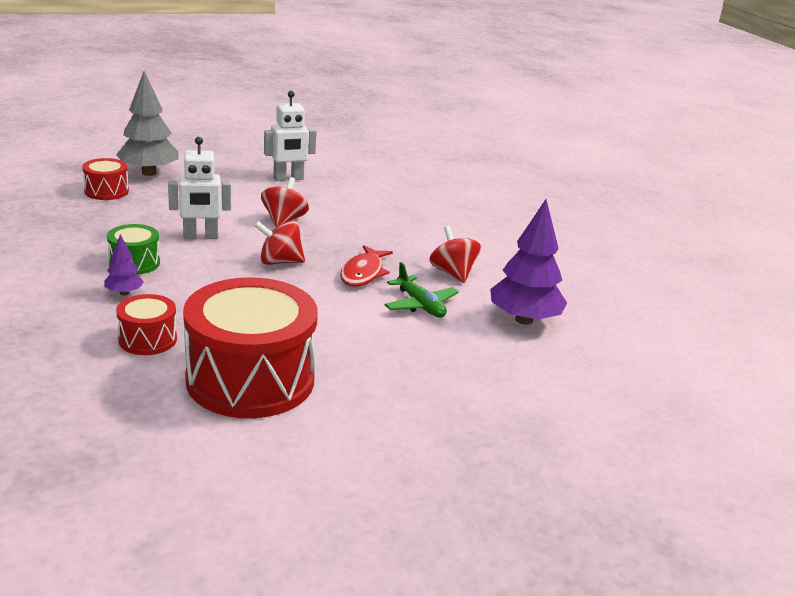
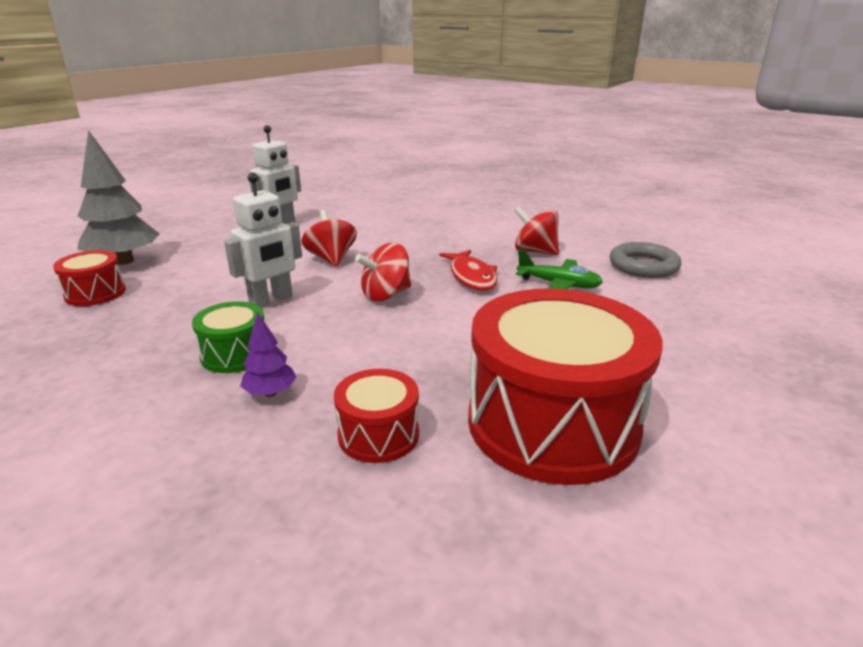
camera: 30 degrees left, 0 degrees up
purple tree [490,199,567,325] -> grey ring [610,242,681,278]

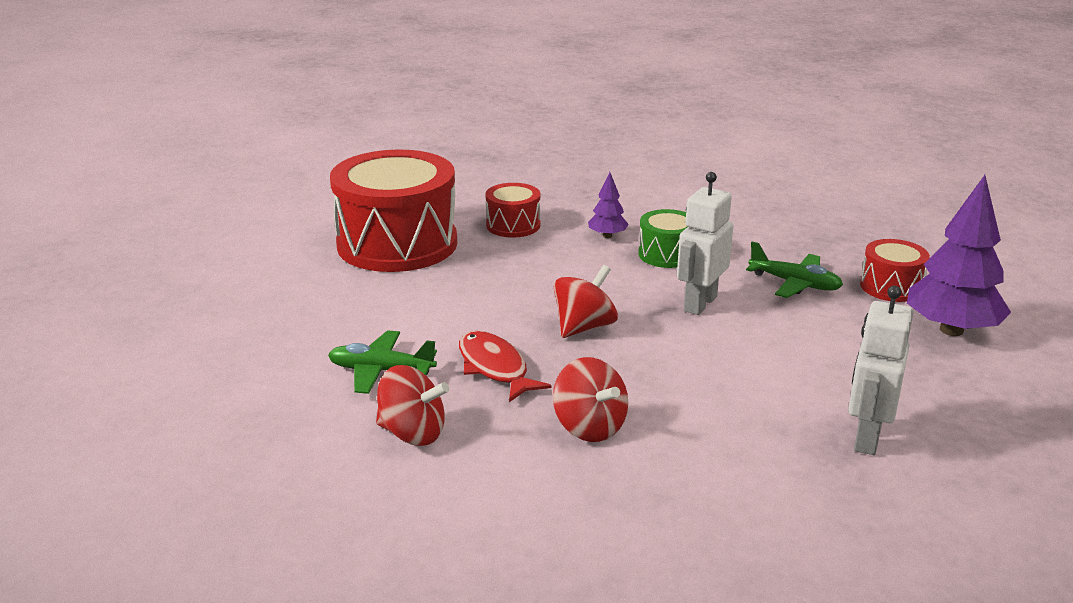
camera: 165 degrees right, 0 degrees up
grey tree [77,130,160,265] -> purple tree [907,175,1011,336]
red spinning top [301,210,357,267] -> red spinning top moved to [553,357,628,442]
grey ring [610,242,681,278] -> none
none -> green plane [746,242,843,298]

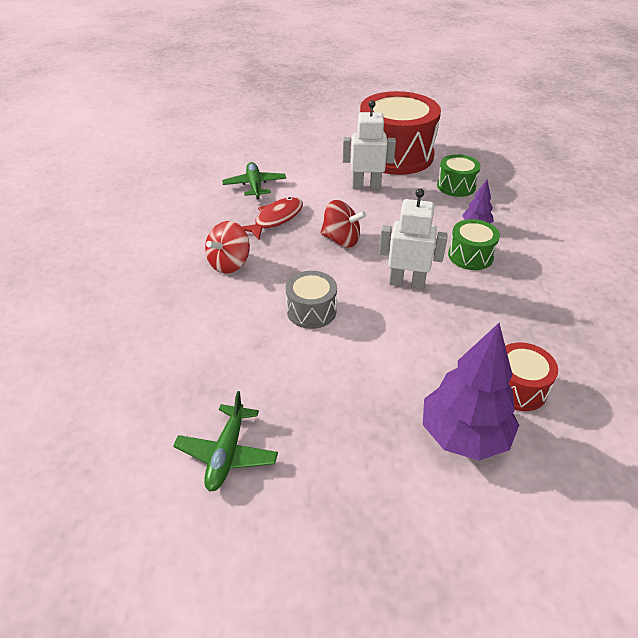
camera: 70 degrees right, 15 degrees up
red spinning top [376,365,449,446] -> none
red drum [485,183,540,238] -> green drum [437,154,481,197]
green plane [746,242,843,298] -> green plane moved to [173,391,278,491]
white robot [848,286,913,455] -> white robot moved to [343,100,396,189]
none -> grey drum [286,271,337,329]

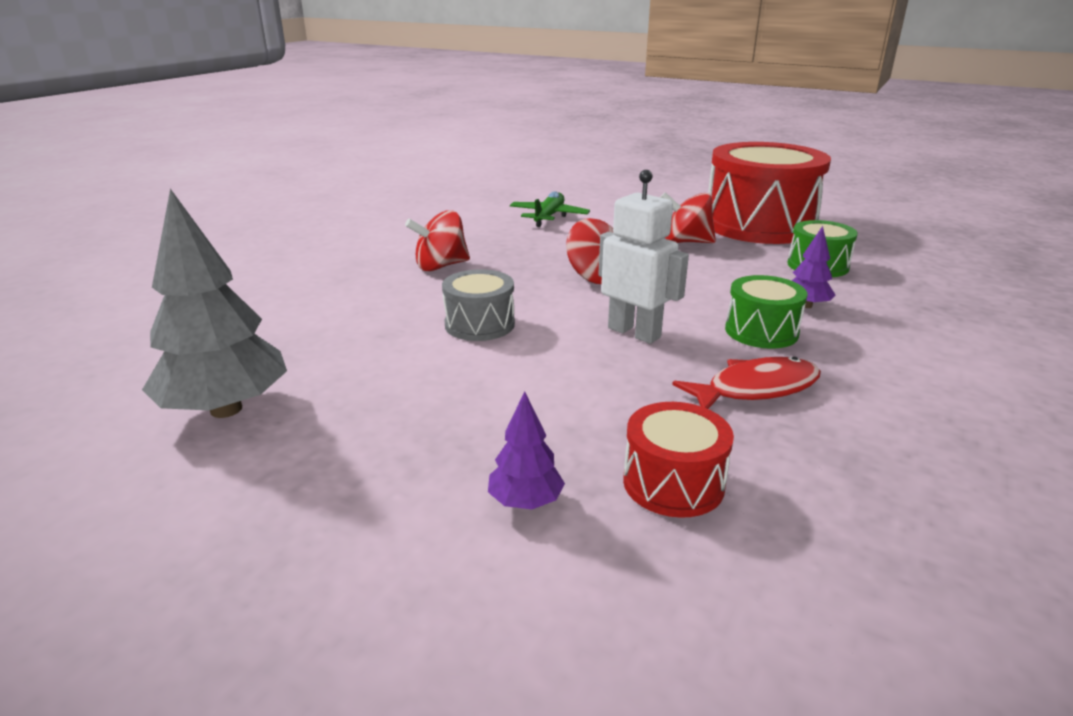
camera: 30 degrees right, 15 degrees down
green plane [173,391,278,491] -> grey tree [142,189,287,418]
red fish [242,197,303,240] -> red fish moved to [672,357,821,409]
white robot [343,100,396,189] -> red spinning top [660,192,716,243]
purple tree [423,323,519,461] -> purple tree [488,391,565,509], size x0.49

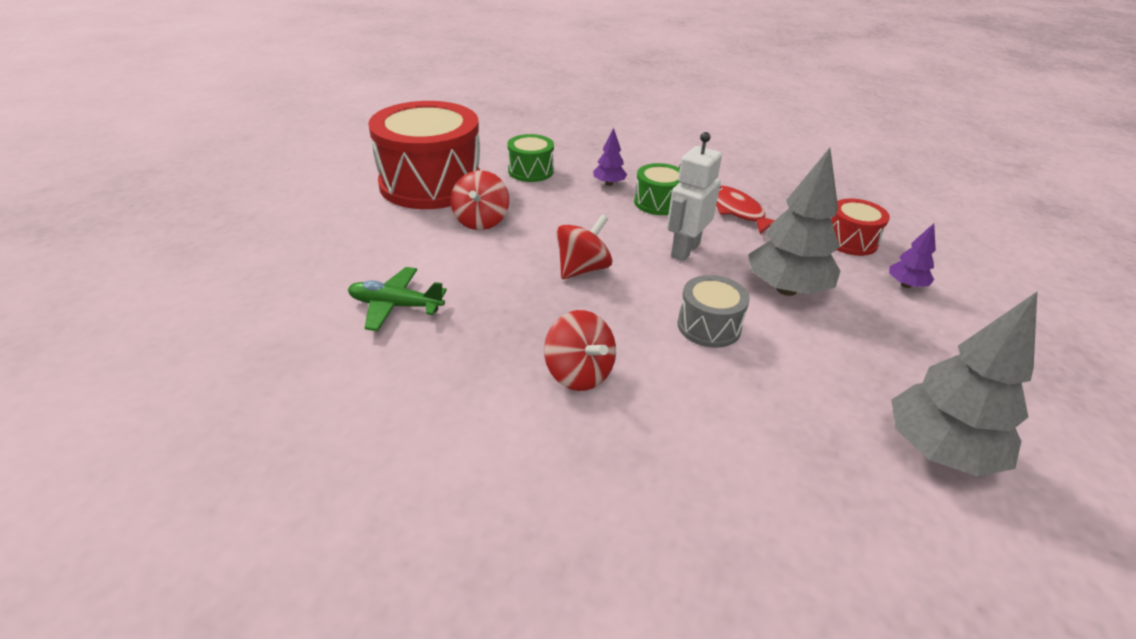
camera: 100 degrees left, 10 degrees up
none -> grey tree [748,148,840,296]

